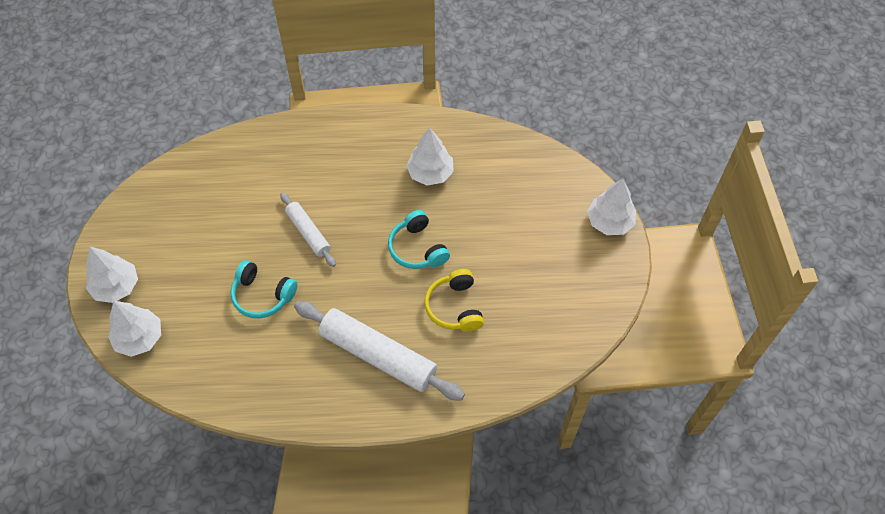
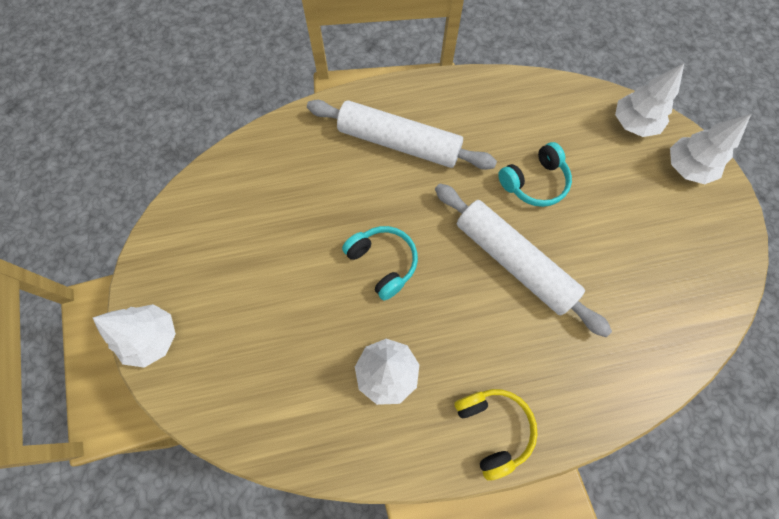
camera: 170 degrees right, 10 degrees up
turquoise headphones [230,260,297,318] -> turquoise headphones turned 135 degrees clockwise [498,142,572,207]
white rolling pin [280,192,336,267] -> white rolling pin [435,184,612,337], size x1.78
yellow headphones [424,269,484,332] -> yellow headphones moved to [454,389,538,480]

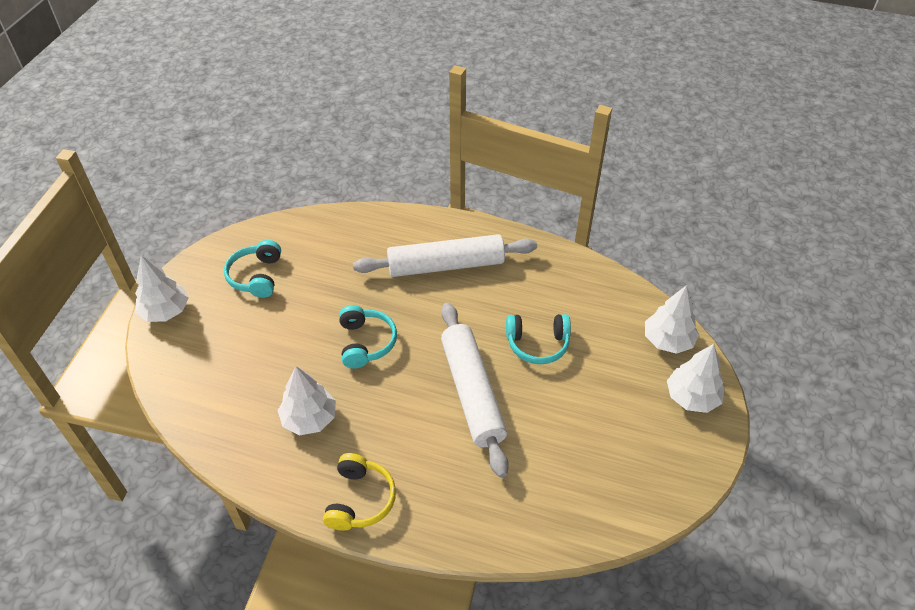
camera: 30 degrees right, 20 degrees down
white rolling pin [307,100,497,170] -> white rolling pin turned 60 degrees counterclockwise [353,234,537,277]
none -> turquoise headphones [224,240,281,298]

